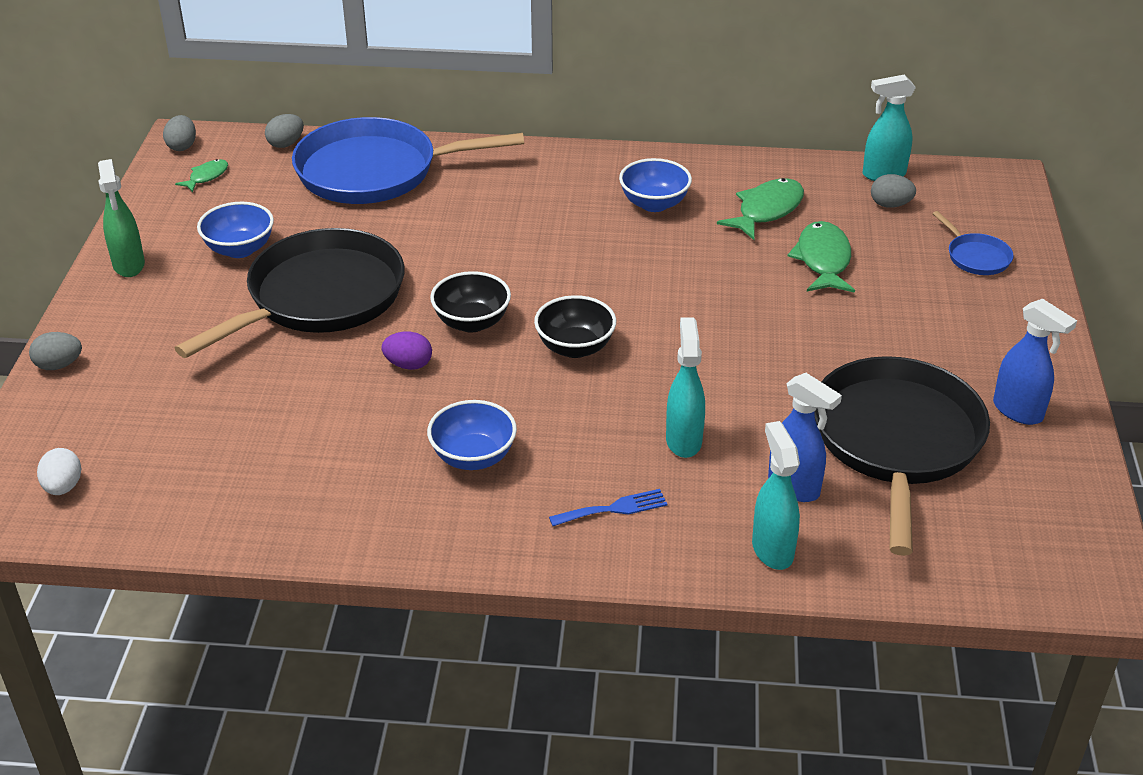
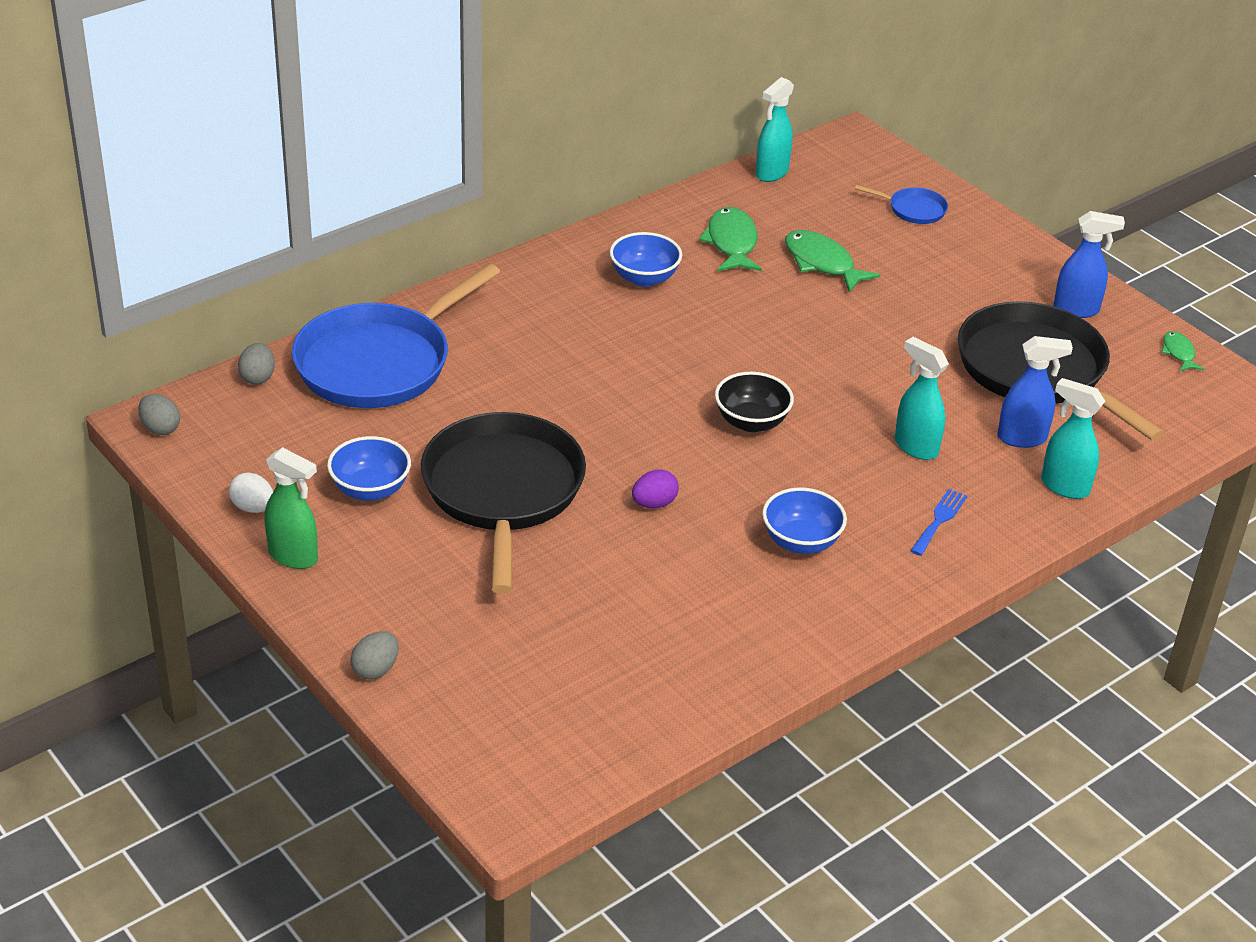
camera: 45 degrees left, 0 degrees up
white egg [37,448,81,495] -> white egg moved to [229,472,273,513]
green fish [175,159,228,192] -> green fish moved to [1161,331,1204,371]
black bowl [430,271,511,333] -> none
grey egg [871,174,916,208] -> none

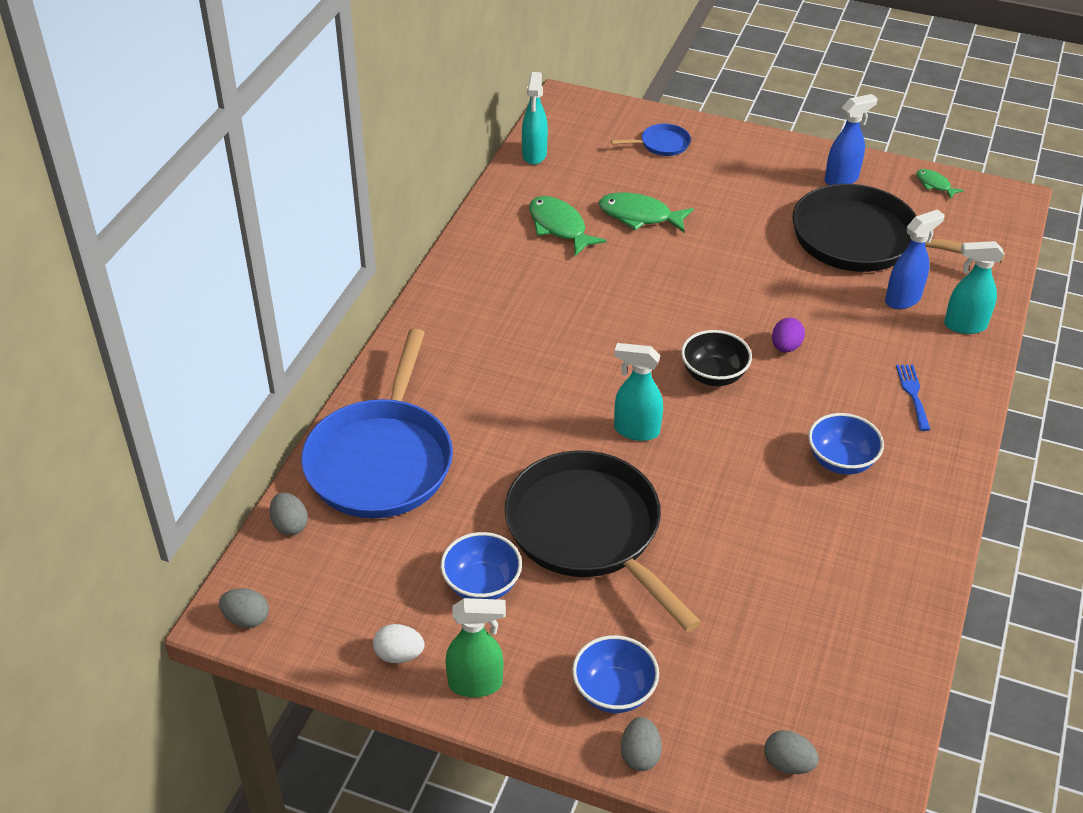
camera: 30 degrees left, 5 degrees up
blue bowl [610,232,682,287] -> blue bowl moved to [572,635,659,713]
purple egg [632,469,679,508] -> purple egg moved to [772,318,805,352]
turquoise spray bottle [895,337,949,460] -> turquoise spray bottle moved to [614,343,663,441]
none -> grey egg [764,730,819,774]

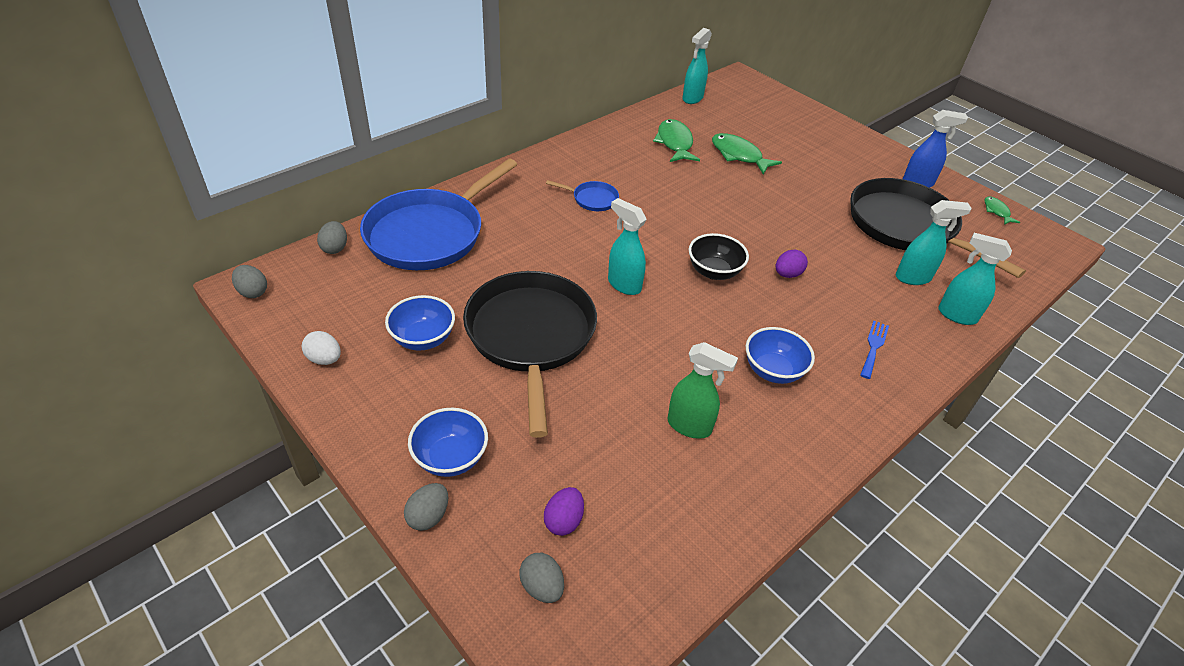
camera: 25 degrees right, 0 degrees up
green spray bottle [445,598,506,697] -> green spray bottle moved to [667,342,738,439]
blue pan [611,124,691,156] -> blue pan moved to [546,180,619,211]
blue spray bottle [885,209,945,309] -> turquoise spray bottle [896,200,972,285]
none -> purple egg [544,487,584,536]

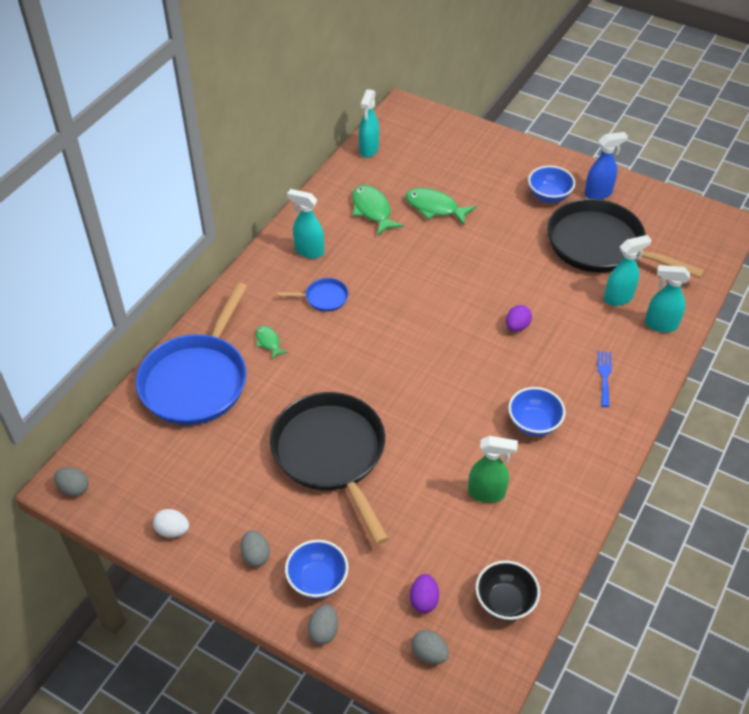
camera: 15 degrees left, 5 degrees up
grey egg [317,221,347,254] -> grey egg moved to [241,530,270,567]
blue bowl [385,295,455,351] -> blue bowl moved to [528,166,575,203]
turquoise spray bottle [608,198,647,295] -> turquoise spray bottle moved to [287,189,324,259]
black bowl [689,233,749,280] -> black bowl moved to [476,561,540,621]
green fish [984,196,1020,225] -> green fish moved to [256,326,288,359]

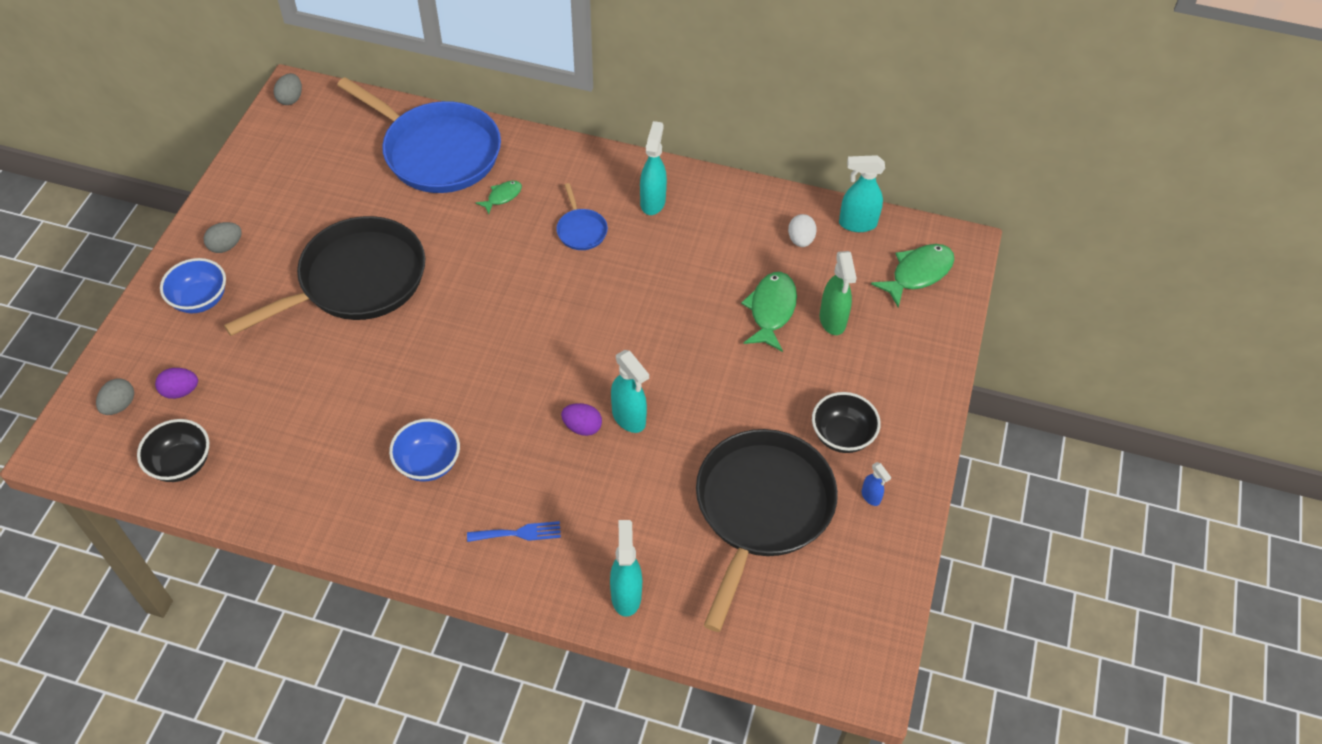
camera: 75 degrees right, 5 degrees up
blue pan [136,283,247,425] -> blue pan turned 150 degrees counterclockwise [337,77,501,193]
white egg [153,509,189,537] -> white egg moved to [788,214,817,247]
grey egg [308,604,338,644] -> none
green fish [352,185,404,236] -> green fish moved to [871,244,954,307]
green spray bottle [468,436,518,503] -> green spray bottle moved to [820,251,857,335]
blue bowl [528,166,575,203] -> black bowl [812,392,881,453]
blue spray bottle [584,132,628,199] -> blue spray bottle [862,462,891,506], size x0.54
turquoise spray bottle [604,235,651,306] -> turquoise spray bottle moved to [611,350,649,433]

